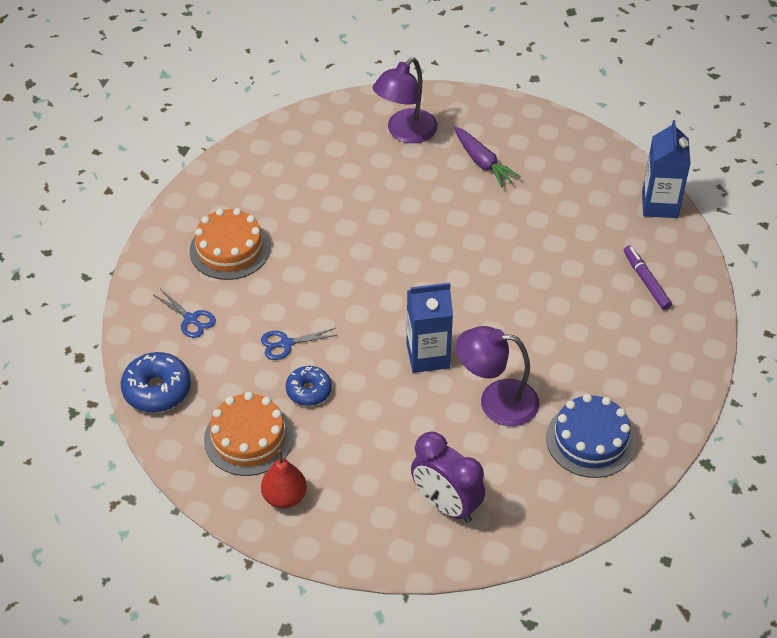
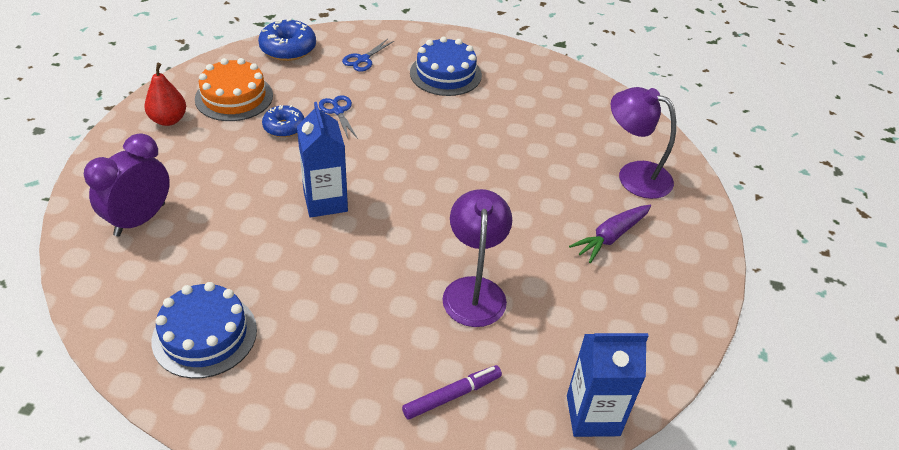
camera: 80 degrees right, 5 degrees down
orange cake [189,208,270,280] -> blue cake [410,36,482,96]
purple lamp [456,326,539,426] -> purple lamp moved to [442,189,512,327]

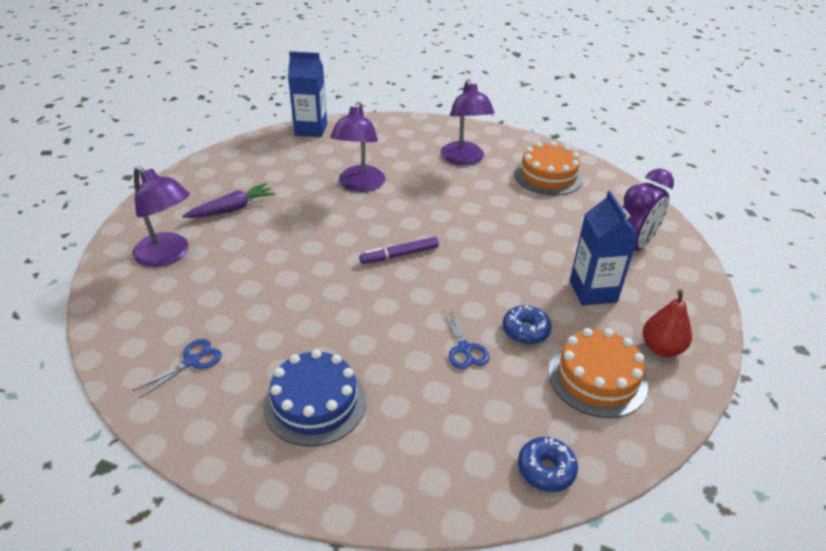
camera: 170 degrees left, 5 degrees down
blue cake [151,282,257,379] -> orange cake [514,141,583,195]
blue donut [258,19,316,61] -> blue donut [518,437,578,492], size x0.66
blue carton [297,102,348,218] -> blue carton moved to [570,191,638,306]
blue scissors [342,39,394,72] -> blue scissors moved to [133,339,222,398]
purple marker [402,365,502,419] -> purple marker moved to [359,237,439,264]
none -> purple lamp [440,79,495,165]

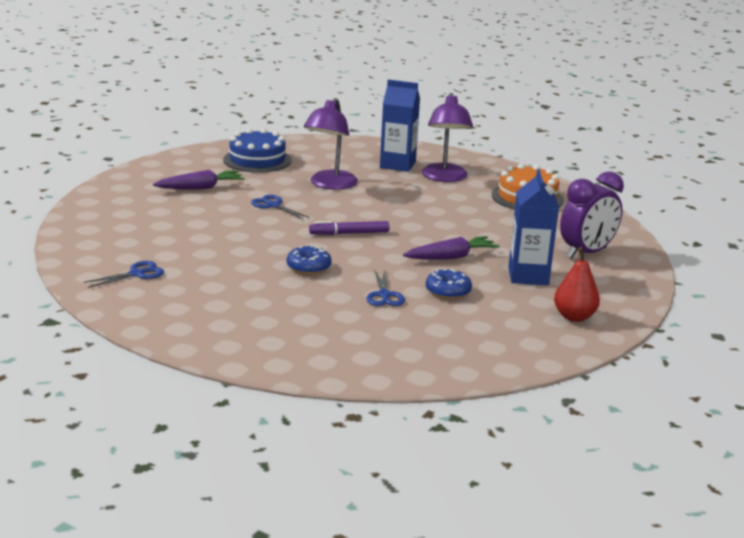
camera: 10 degrees right, 15 degrees down
purple lamp [132,166,190,267] -> none
blue cake [263,349,366,446] -> blue cake moved to [223,128,292,173]
blue carton [288,51,327,137] -> blue carton moved to [380,80,420,172]
blue donut [518,437,578,492] -> blue donut moved to [287,245,332,275]
orange cake [548,328,648,418] -> none
none -> blue scissors [251,195,310,219]
none -> purple carrot [403,236,500,260]

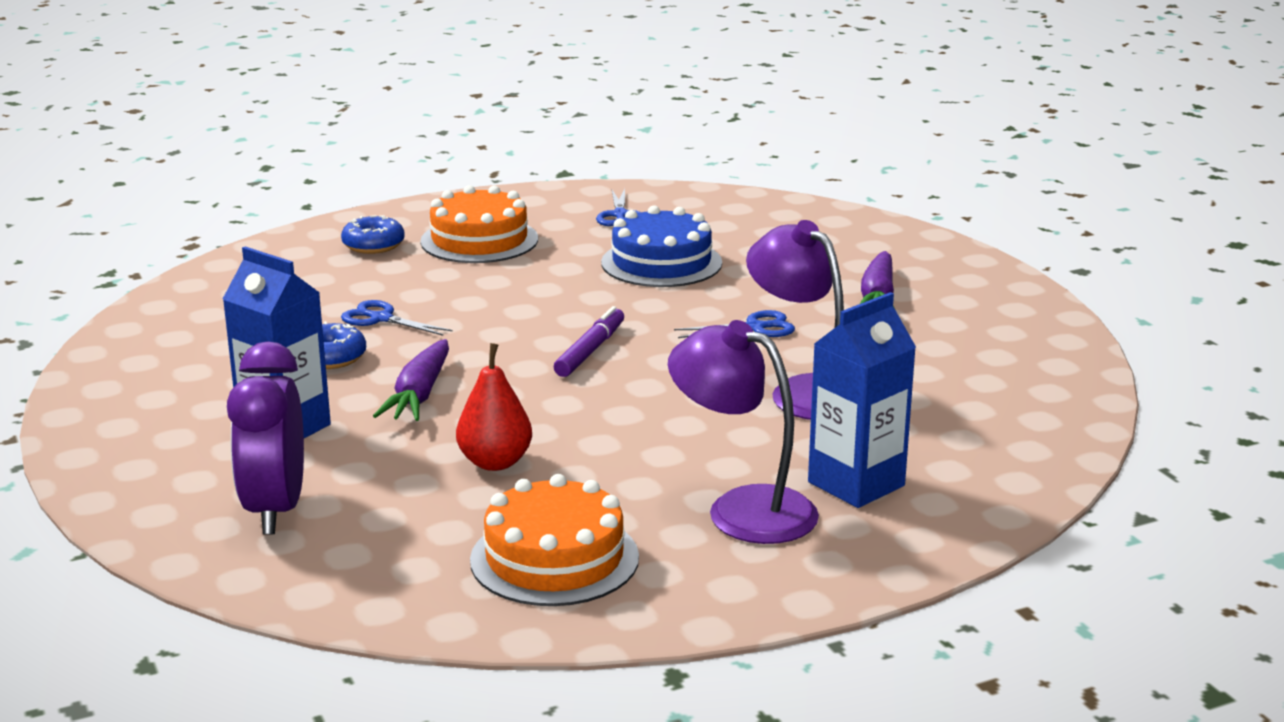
camera: 125 degrees right, 0 degrees up
blue cake [223,128,292,173] -> blue cake moved to [601,205,722,287]
blue donut [287,245,332,275] -> blue donut moved to [341,215,405,254]
red pear [554,247,600,322] -> red pear moved to [456,343,532,471]
none -> orange cake [420,185,538,263]

